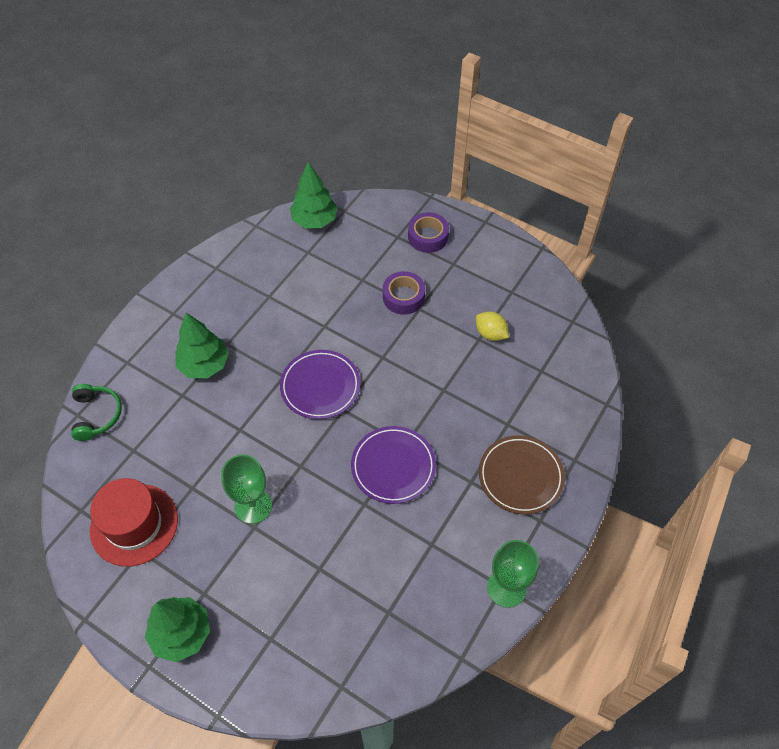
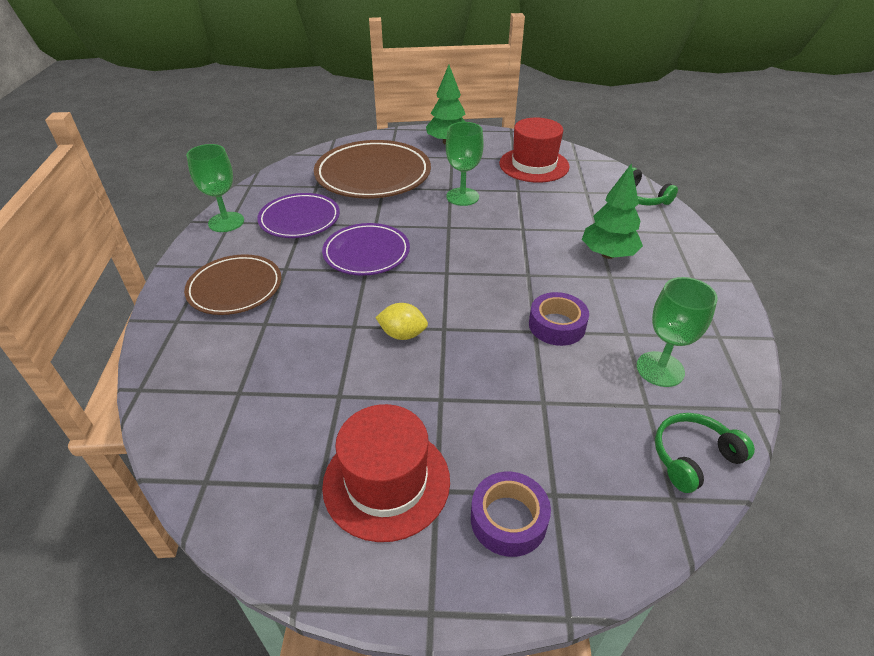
camera: 150 degrees right, 15 degrees down
purple plate [280,350,360,419] -> purple plate moved to [257,193,340,238]
green tree [290,162,338,228] -> green headphones [655,413,755,493]
purple tape [383,271,425,315] -> purple tape moved to [529,292,589,346]
yellow lemon [476,311,509,341] -> yellow lemon moved to [375,303,428,340]
none -> brown plate [314,140,431,198]
none -> red hat [322,404,450,542]
none -> green goblet [636,277,718,387]

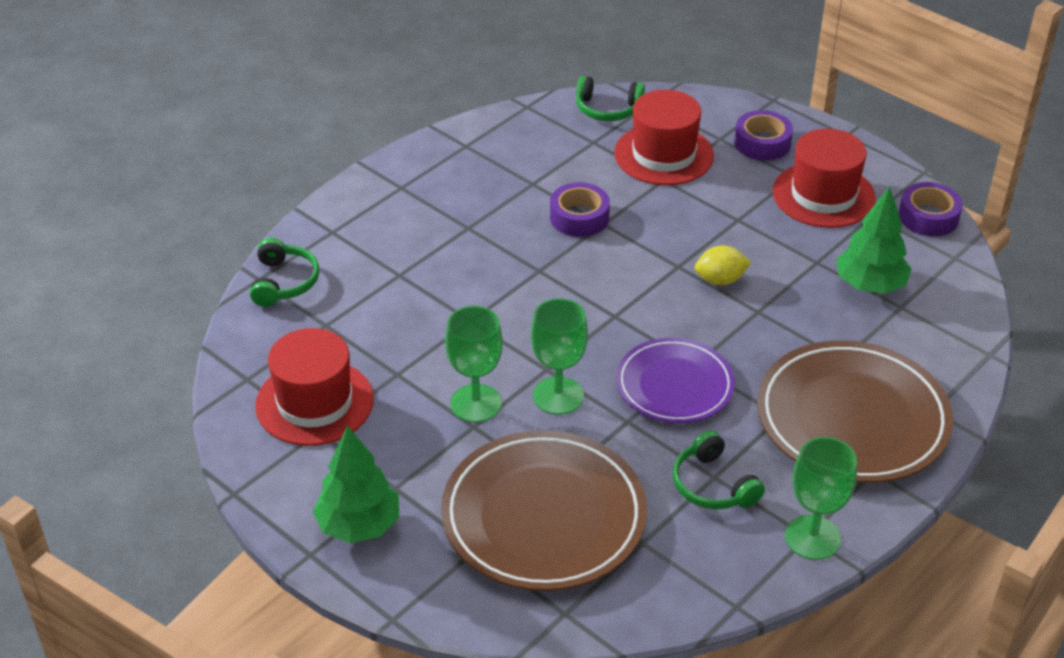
camera: 140 degrees left, 0 degrees up
brown plate [184,254,281,315] -> brown plate [757,340,953,483], size x1.60
purple plate [257,193,340,238] -> green headphones [673,430,765,510]
yellow lemon [375,303,428,340] -> yellow lemon turned 60 degrees counterclockwise [695,245,751,285]
green tree [582,164,643,259] -> green tree moved to [836,186,912,294]
green goblet [636,277,718,387] -> green goblet moved to [531,298,588,415]
none -> red hat [614,90,714,185]
none -> purple tape [899,182,963,236]

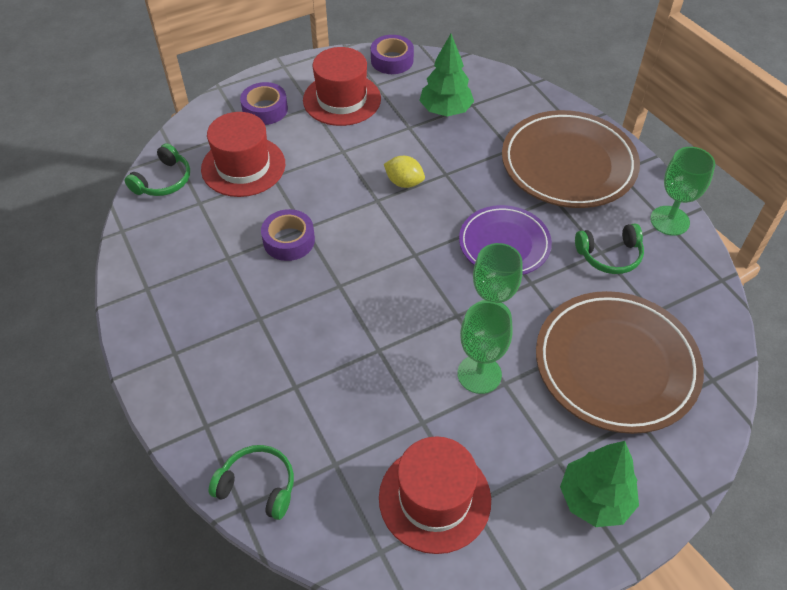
camera: 70 degrees left, 10 degrees up
yellow lemon [695,245,751,285] -> yellow lemon turned 75 degrees counterclockwise [384,156,425,188]

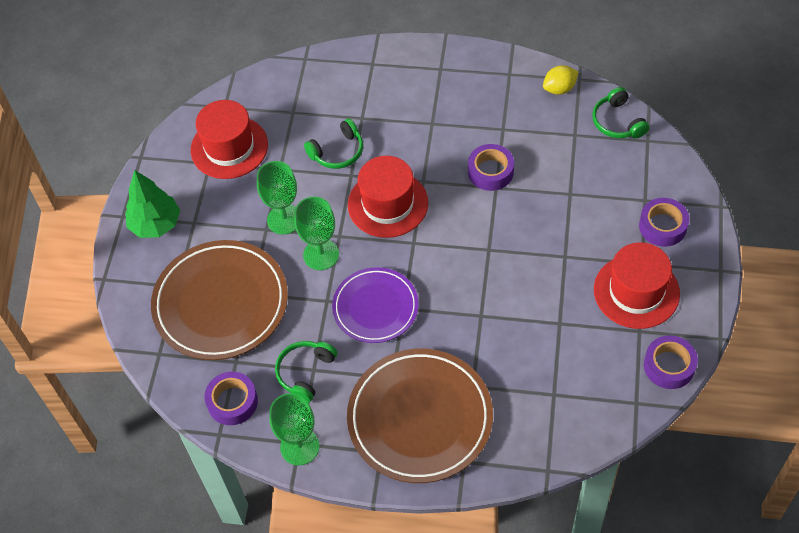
camera: 130 degrees right, 5 degrees up
red hat [201,112,285,197] -> red hat moved to [348,156,428,238]
green headphones [209,445,294,520] -> green headphones moved to [304,118,363,169]
yellow lemon [384,156,425,188] -> yellow lemon moved to [543,65,578,95]
green tree [419,34,474,117] -> none
none -> purple tape [204,372,258,425]

